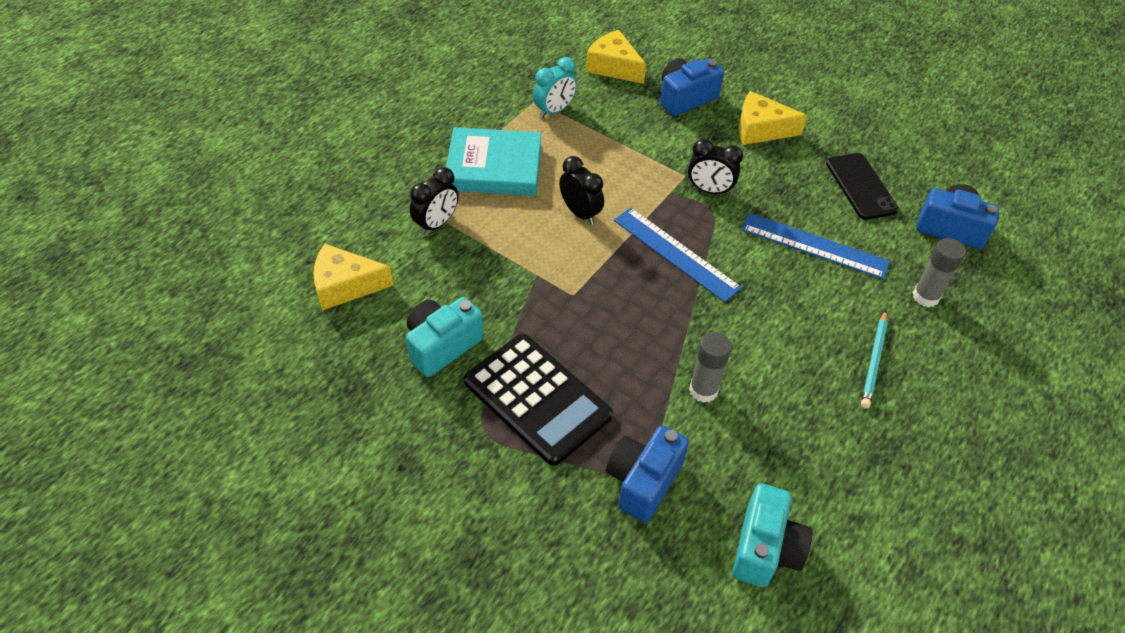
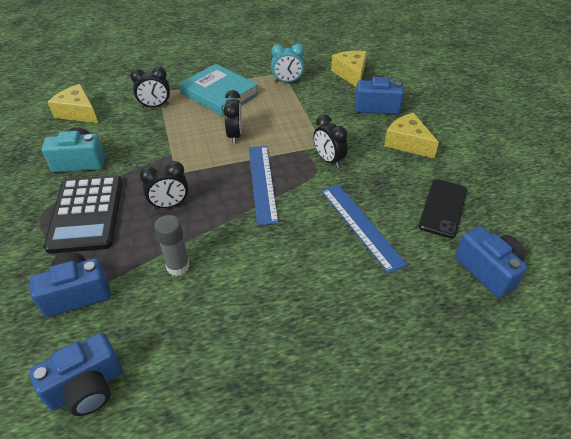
camera: 40 degrees right, 5 degrees down
turquoise camera [732,483,813,587] -> blue camera [29,333,123,416]
turquoise pencil [861,310,888,409] -> none
grey glue stick [913,238,966,307] -> none
none -> black clock [140,161,189,209]

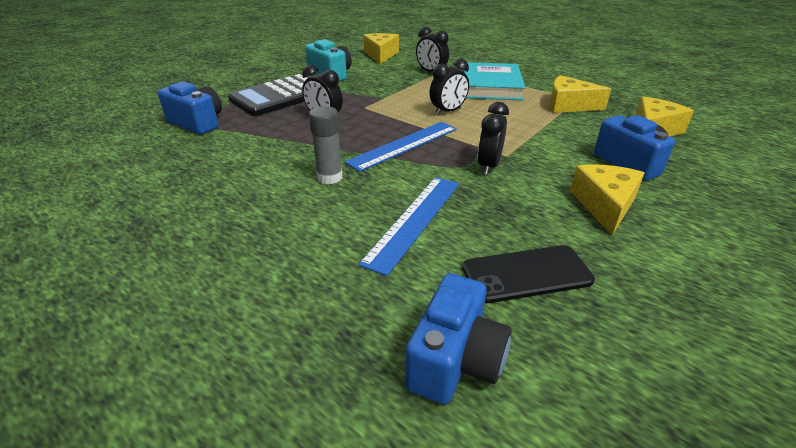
camera: 55 degrees right, 10 degrees down
blue camera [29,333,123,416] -> none
grey glue stick [154,215,190,276] -> grey glue stick moved to [309,106,343,184]
turquoise clock [271,44,304,82] -> yellow cheese [549,75,611,113]

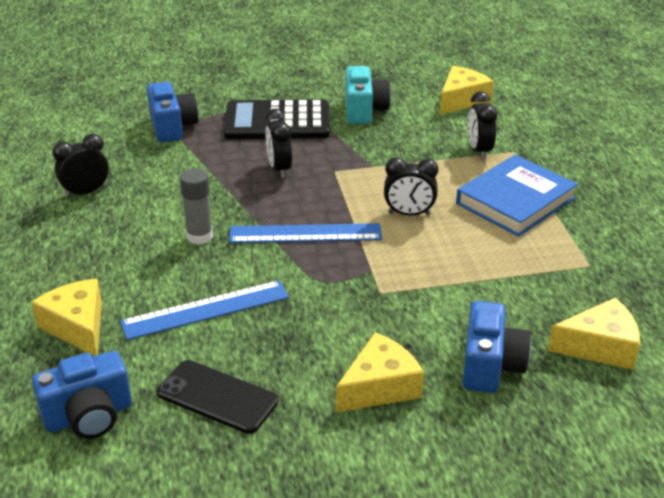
camera: 40 degrees right, 0 degrees up
turquoise book [463,62,525,100] -> blue book [456,155,578,237]
black clock [478,102,509,175] -> black clock moved to [52,134,109,198]
yellow cheese [549,75,611,113] -> yellow cheese moved to [31,279,102,356]

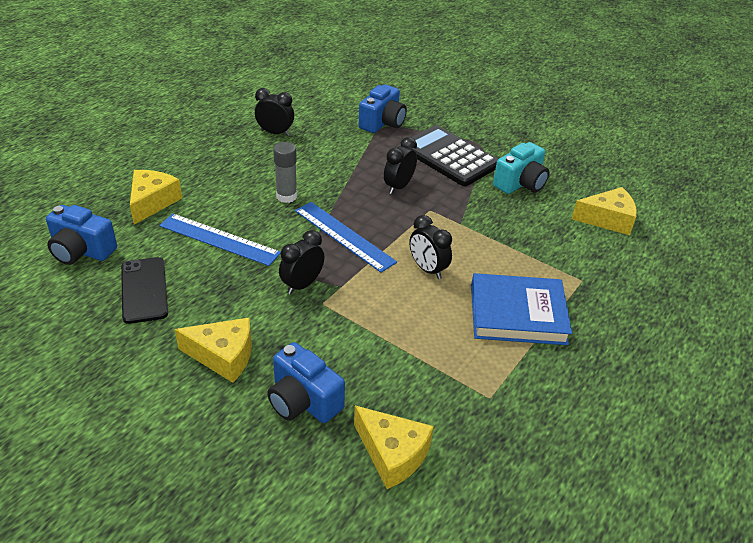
camera: 45 degrees right, 5 degrees up
blue camera [462,301,531,393] -> blue camera turned 75 degrees clockwise [267,342,345,423]
black clock [468,91,497,160] -> black clock moved to [279,230,325,294]

